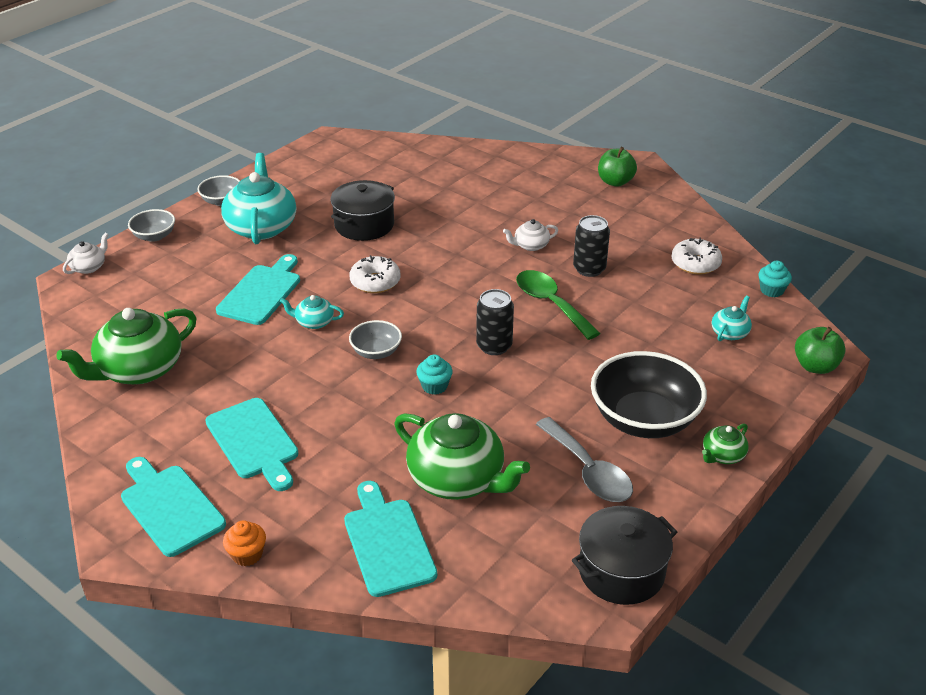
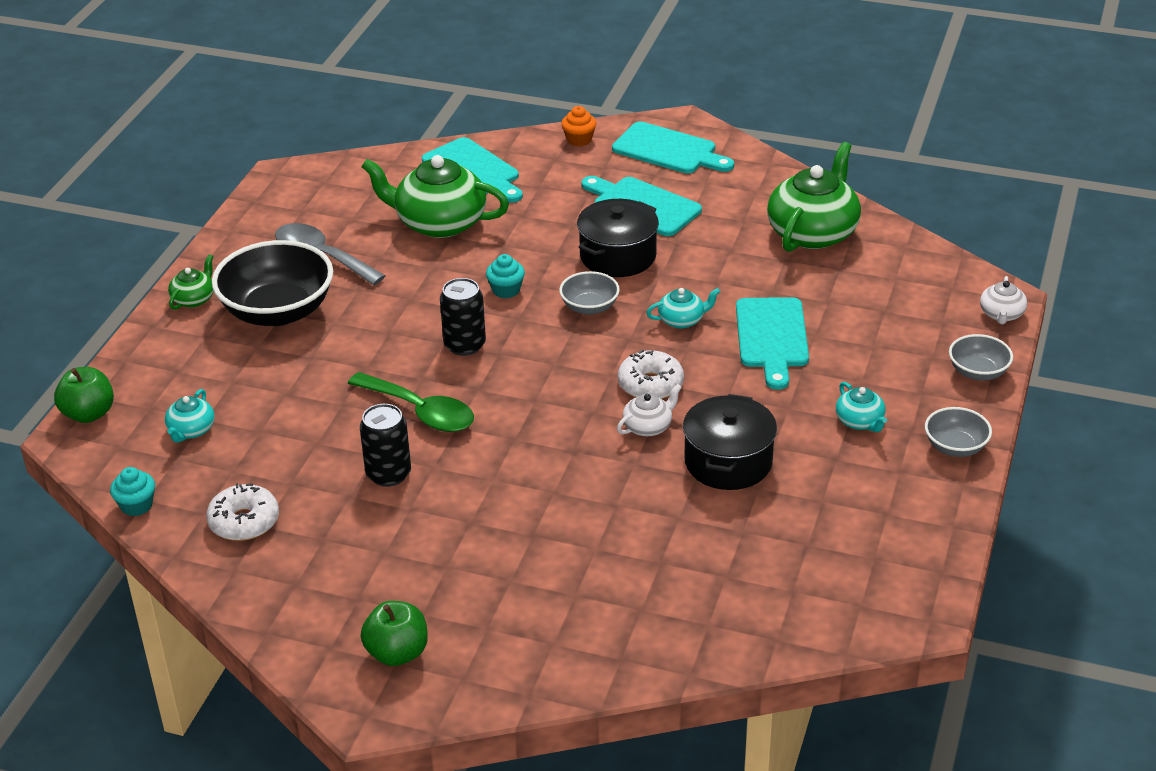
camera: 160 degrees right, 0 degrees up
turquoise teapot [221,153,296,244] -> turquoise teapot [836,382,887,432], size x0.47
white teapot [503,219,558,251] -> white teapot moved to [617,384,682,436]
black pot [572,506,677,605] -> black pot moved to [577,199,659,277]

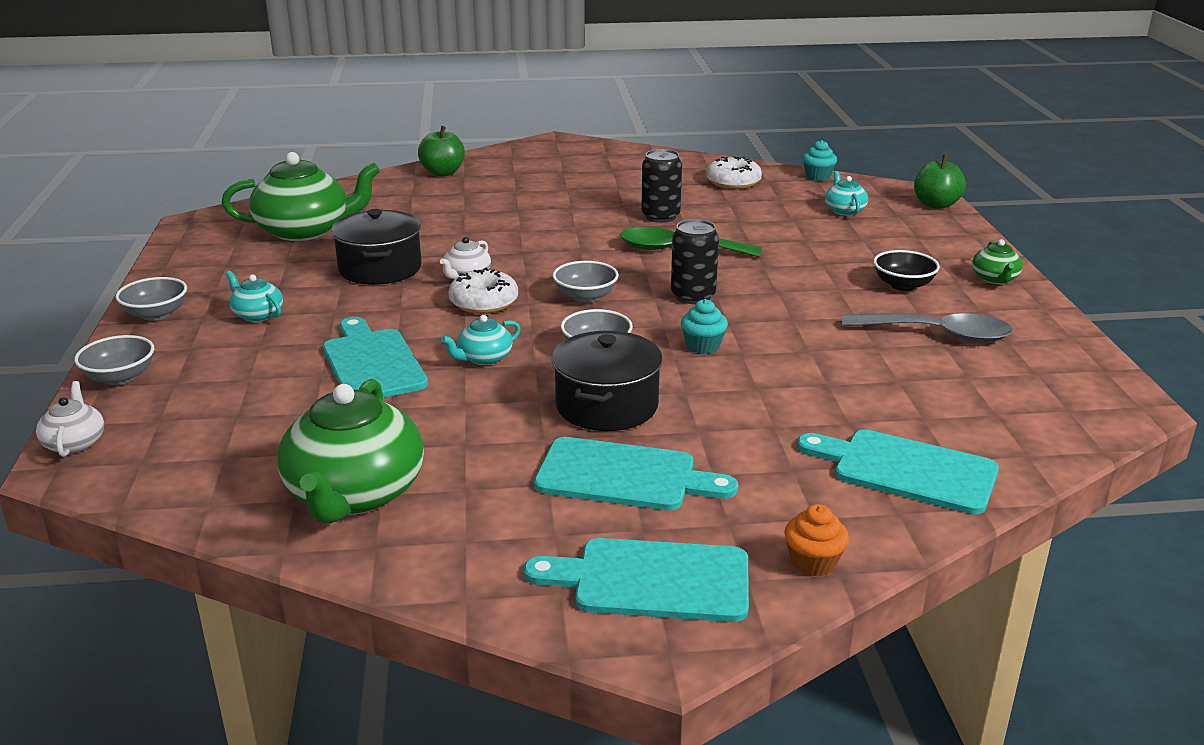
camera: 155 degrees right, 10 degrees down
black bowl [212,240,333,326] -> black bowl [873,250,940,291], size x0.50
green teapot [361,155,509,238] -> green teapot moved to [221,152,380,241]
green apple [361,601,428,666] -> green apple moved to [418,126,465,176]
none -> grey bowl [553,261,619,303]

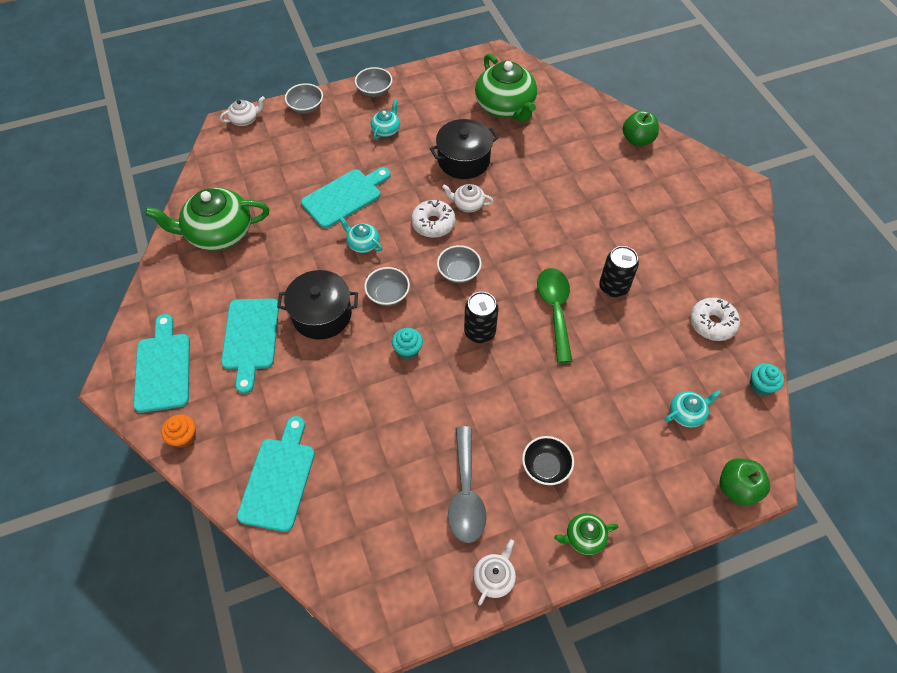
camera: 75 degrees right, 30 degrees up
none -> white teapot [473,539,516,606]

